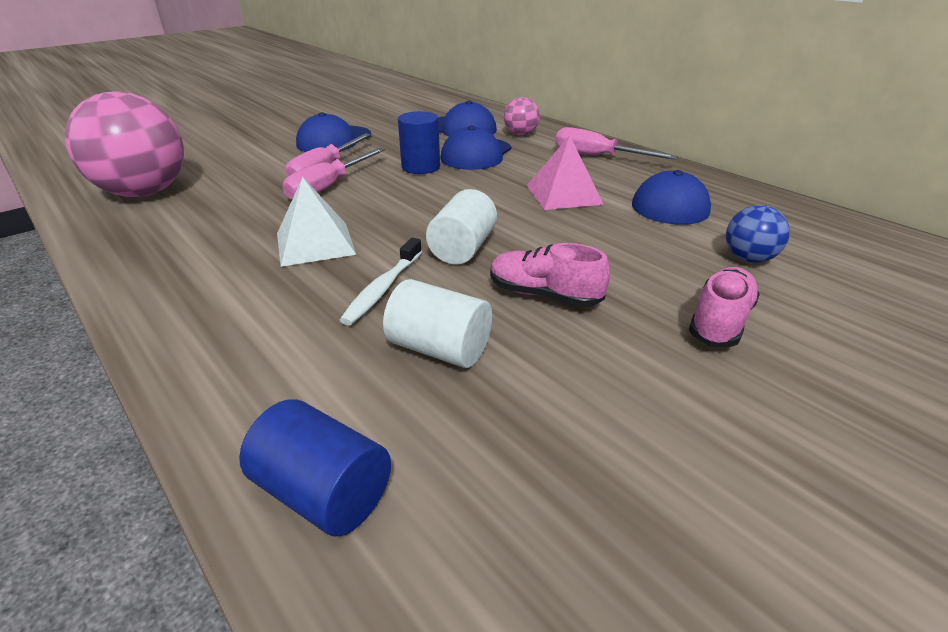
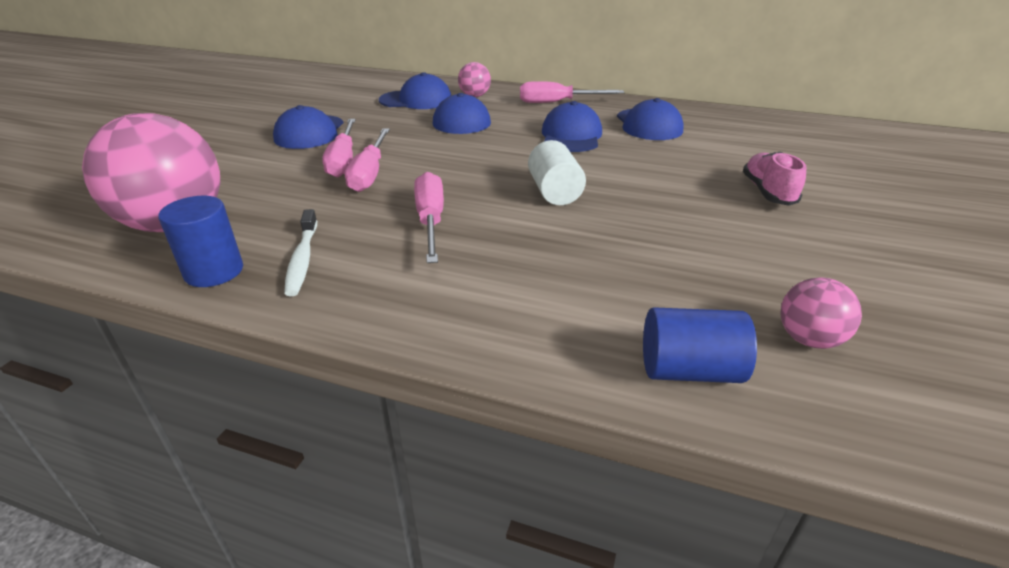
camera: 30 degrees left, 0 degrees up
white pyramid [277,177,356,267] -> pink screwdriver [414,172,444,263]
white toothbrush [340,238,422,326] -> white toothbrush moved to [284,209,317,296]
white cylinder [383,279,492,368] -> none
blue cylinder [398,111,440,174] -> blue cylinder moved to [158,196,243,287]
pink shoe [490,243,610,307] -> none
pink pyramid [526,135,604,210] -> blue cap [542,101,602,152]
blue ball [726,205,790,263] -> none
none -> pink ball [780,278,862,349]

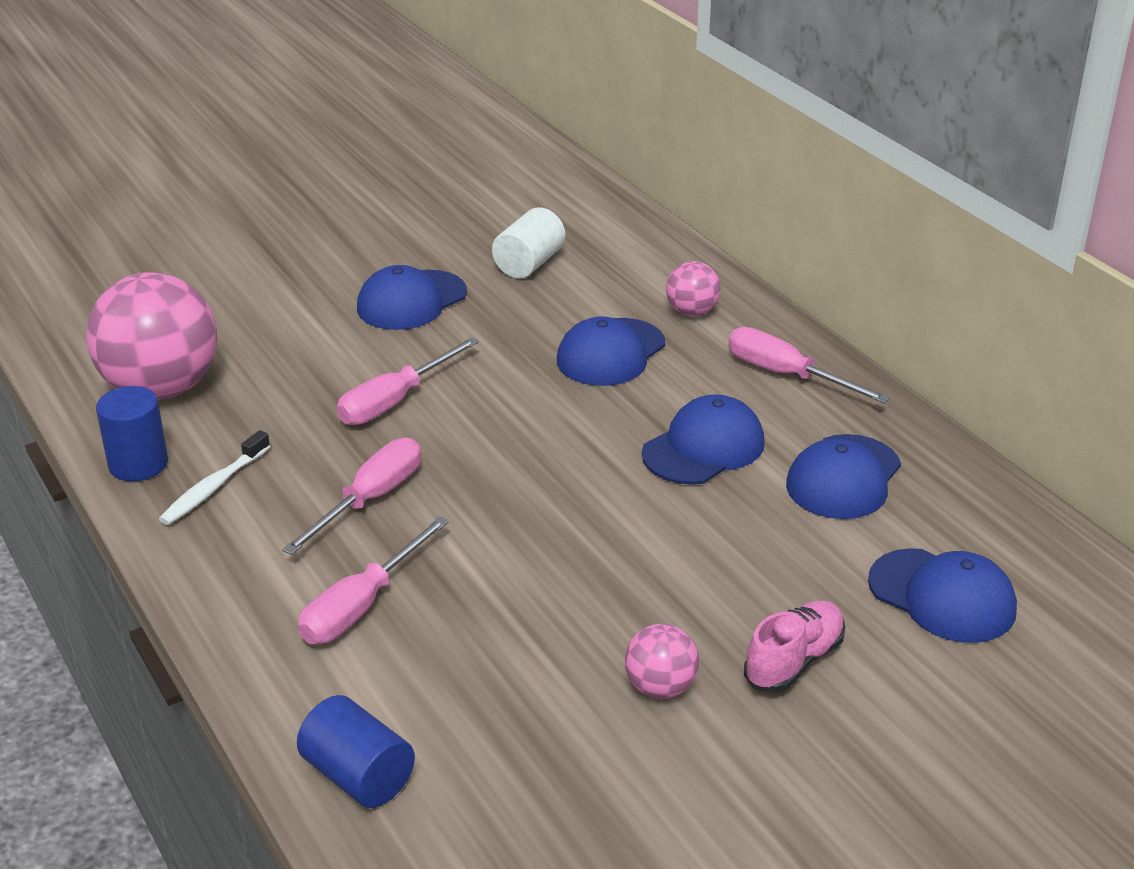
camera: 40 degrees right, 0 degrees up
pink screwdriver [322,119,356,177] -> pink screwdriver moved to [298,516,449,644]
blue cap [379,72,451,109] -> blue cap moved to [868,548,1017,643]
white cylinder [528,140,586,205] -> white cylinder moved to [492,207,565,278]
pink ball [780,278,862,349] -> pink ball moved to [625,624,699,699]

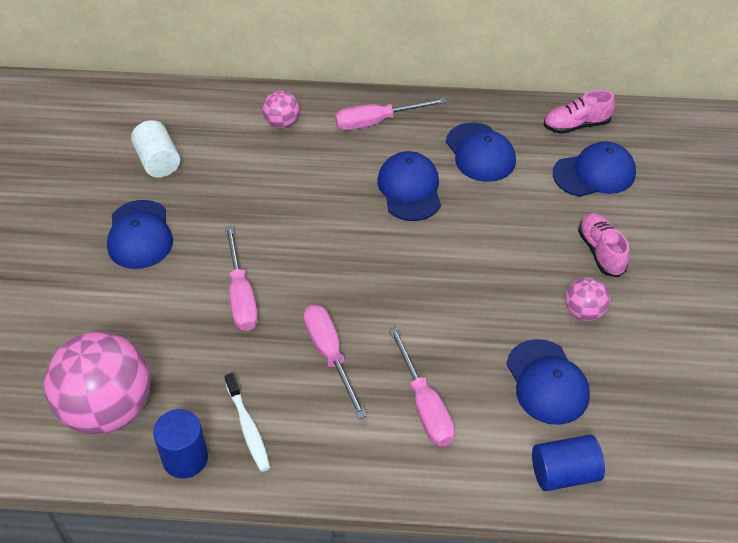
camera: 55 degrees left, 15 degrees up
blue cap [557,317,665,386] -> blue cap moved to [506,339,590,425]
none -> pink shoe [543,90,615,134]

